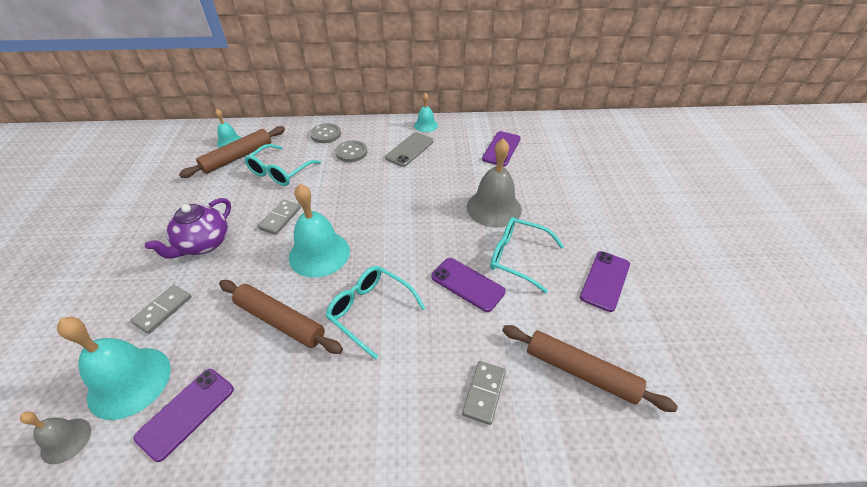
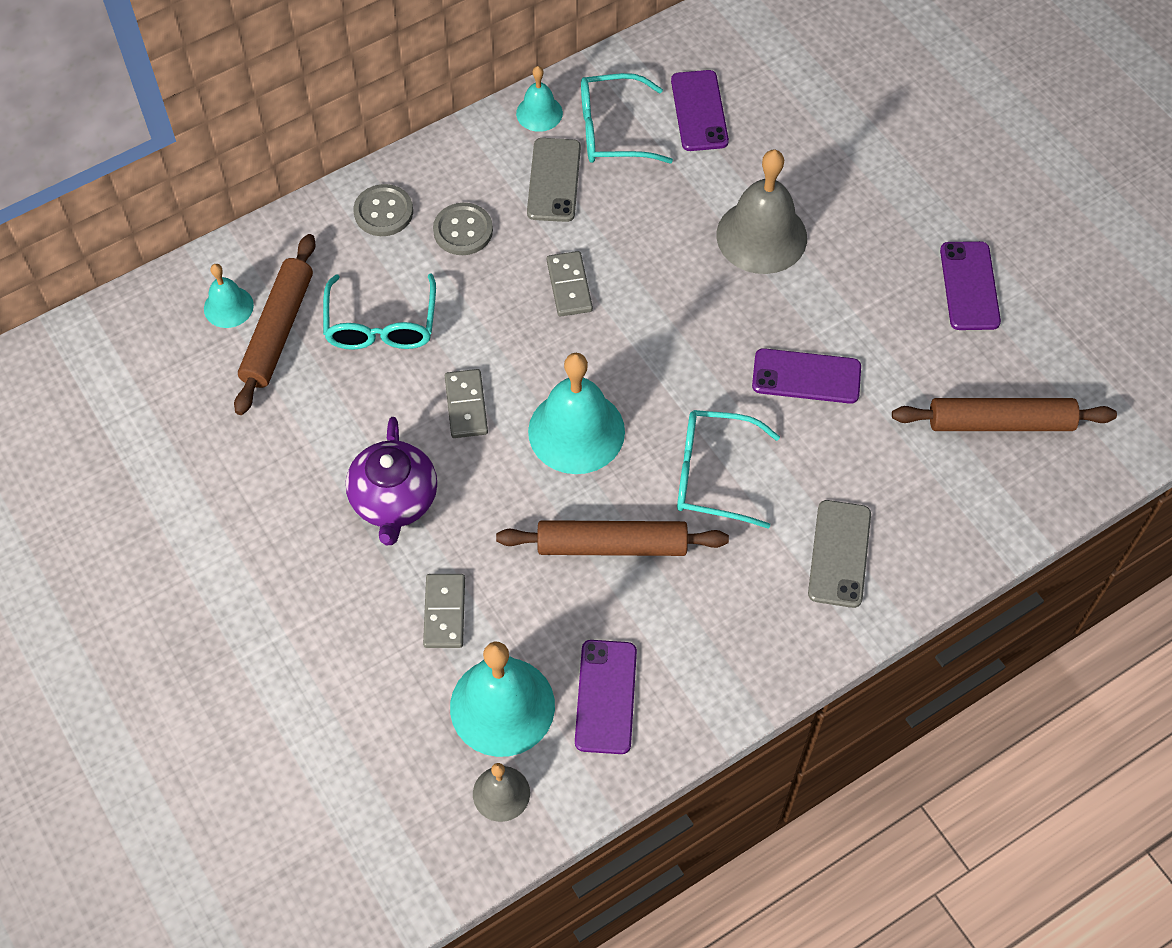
camera: 30 degrees left, 15 degrees up
grey domino [462,361,506,425] -> grey domino moved to [547,251,593,317]
turquoise glasses [490,217,564,293] -> turquoise glasses moved to [581,73,673,163]
none -> grey phone [808,500,871,608]

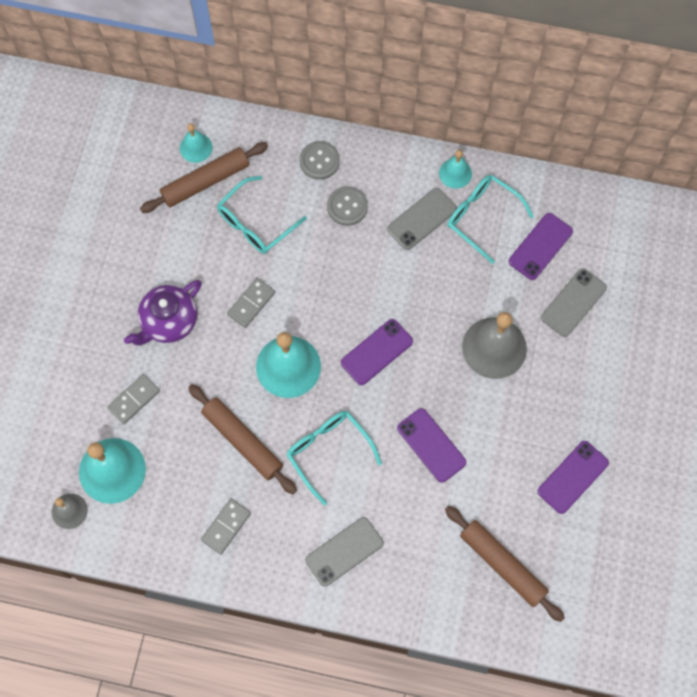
camera: 45 degrees right, 10 degrees up
grey domino [547,251,593,317] -> grey domino moved to [201,499,251,554]
purple phone [575,640,637,754] -> purple phone moved to [341,319,413,385]
none -> grey phone [541,268,607,337]

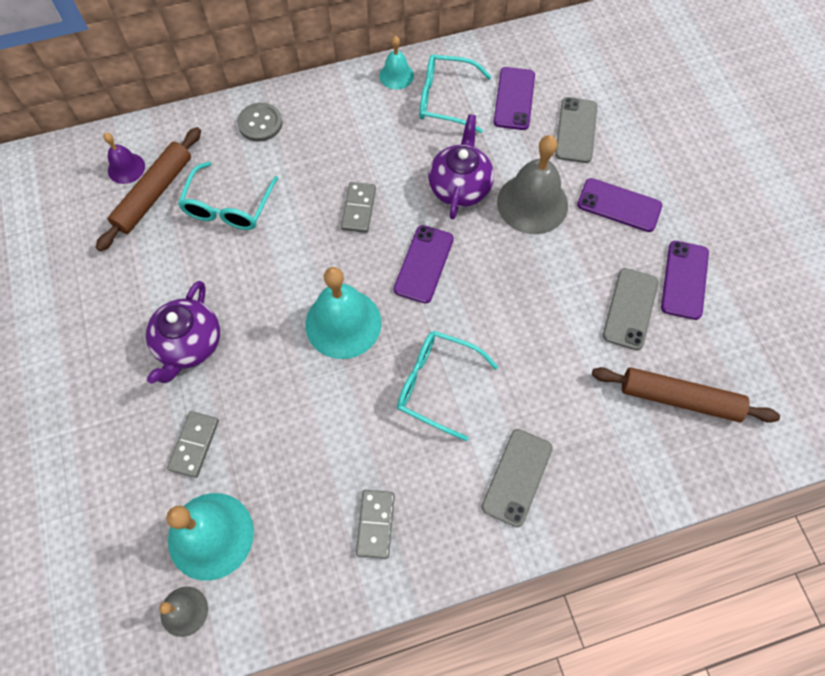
camera: 30 degrees left, 5 degrees down
turquoise bell [180,123,212,163] -> purple bell [103,133,145,184]
brown rolling pin [188,384,297,494] -> none
grey domino [227,278,275,328] -> grey domino moved to [341,182,376,233]
grey button [327,186,368,226] -> none
grey phone [387,188,457,250] -> grey phone moved to [603,268,659,350]
purple phone [397,408,466,483] -> purple phone moved to [577,178,662,232]
none -> purple teapot [428,114,494,219]

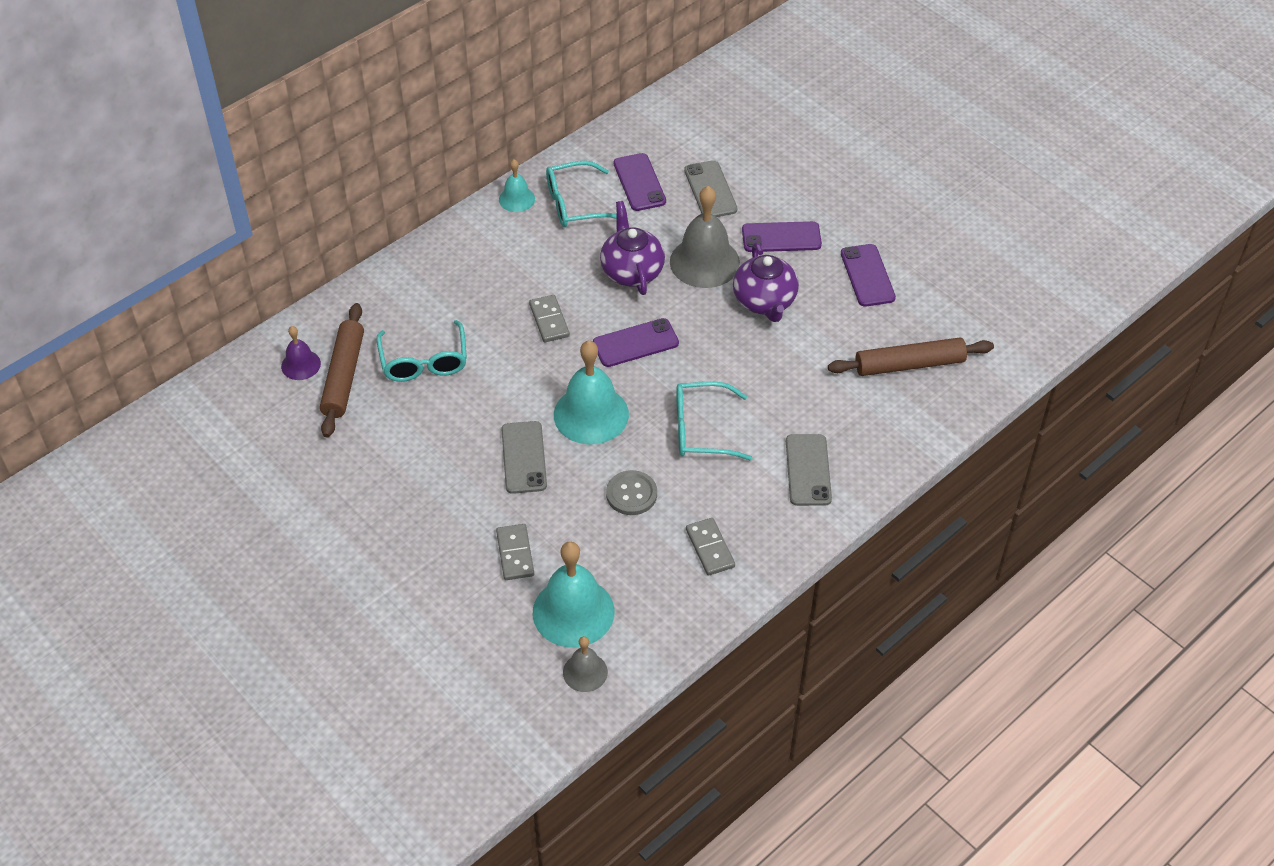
camera: 25 degrees left, 15 degrees down
purple teapot [146,281,220,384] -> purple teapot moved to [733,242,799,322]
grey button [237,103,283,142] -> grey button moved to [606,470,657,515]
purple phone [394,225,454,304] -> purple phone turned 75 degrees clockwise [593,318,679,367]
grey phone [603,268,659,350] -> grey phone moved to [501,421,547,494]

